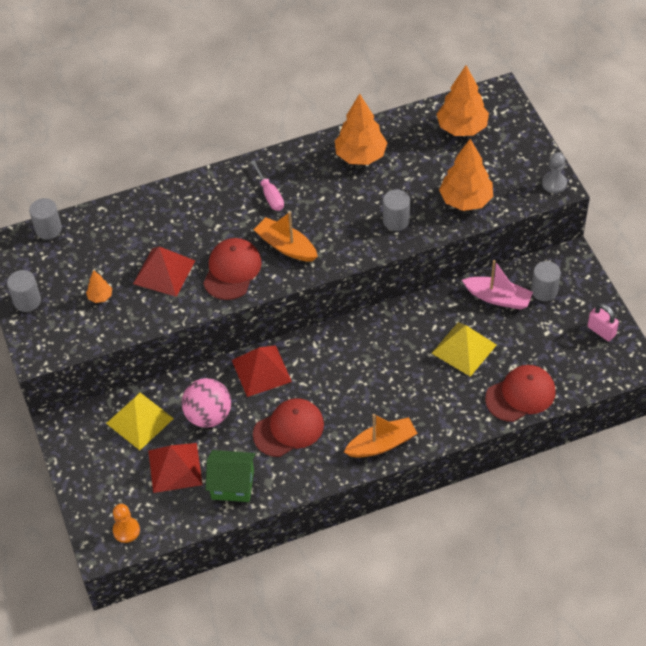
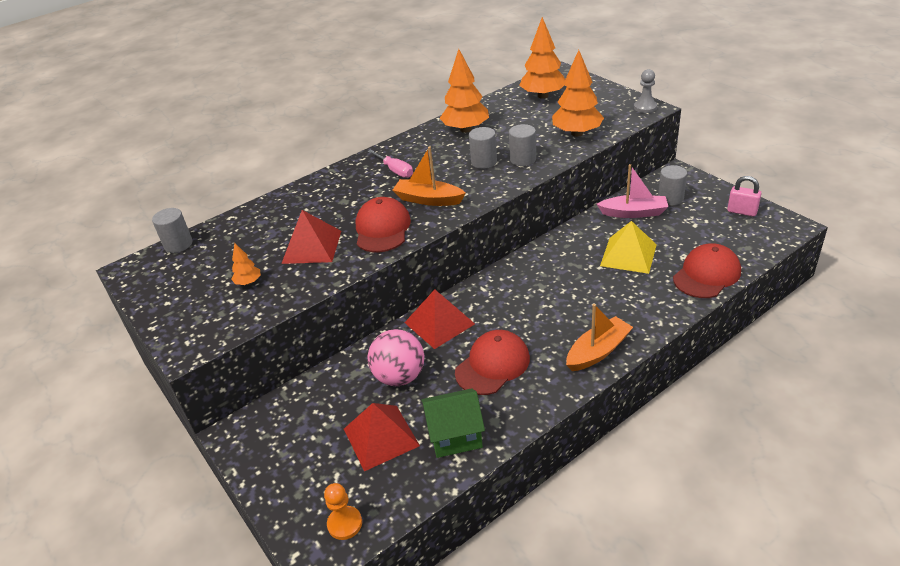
camera: 15 degrees left, 15 degrees down
grey cylinder [7,270,41,312] -> grey cylinder moved to [469,127,497,169]
yellow pyramid [106,393,174,450] -> none

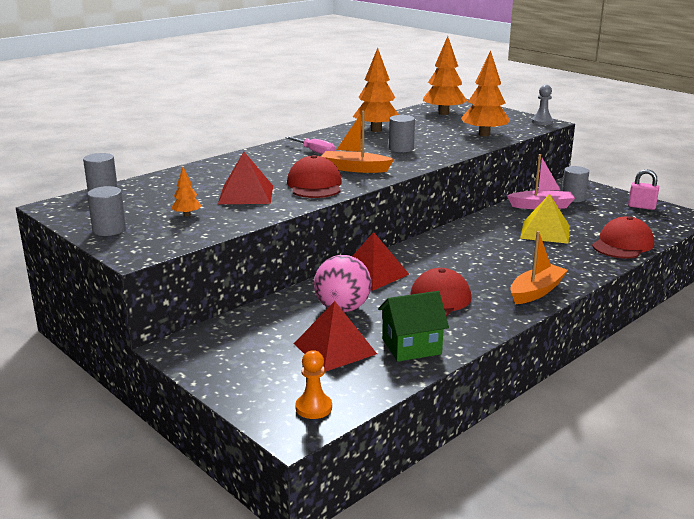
camera: 10 degrees left, 15 degrees down
grey cylinder [509,124,536,166] -> grey cylinder moved to [87,186,126,236]

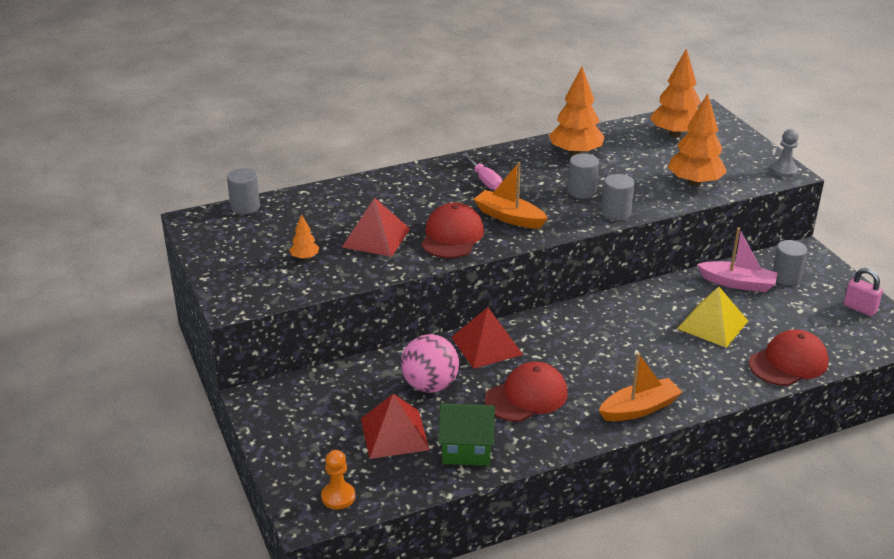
camera: 20 degrees right, 10 degrees up
grey cylinder [87,186,126,236] -> grey cylinder moved to [602,174,634,220]

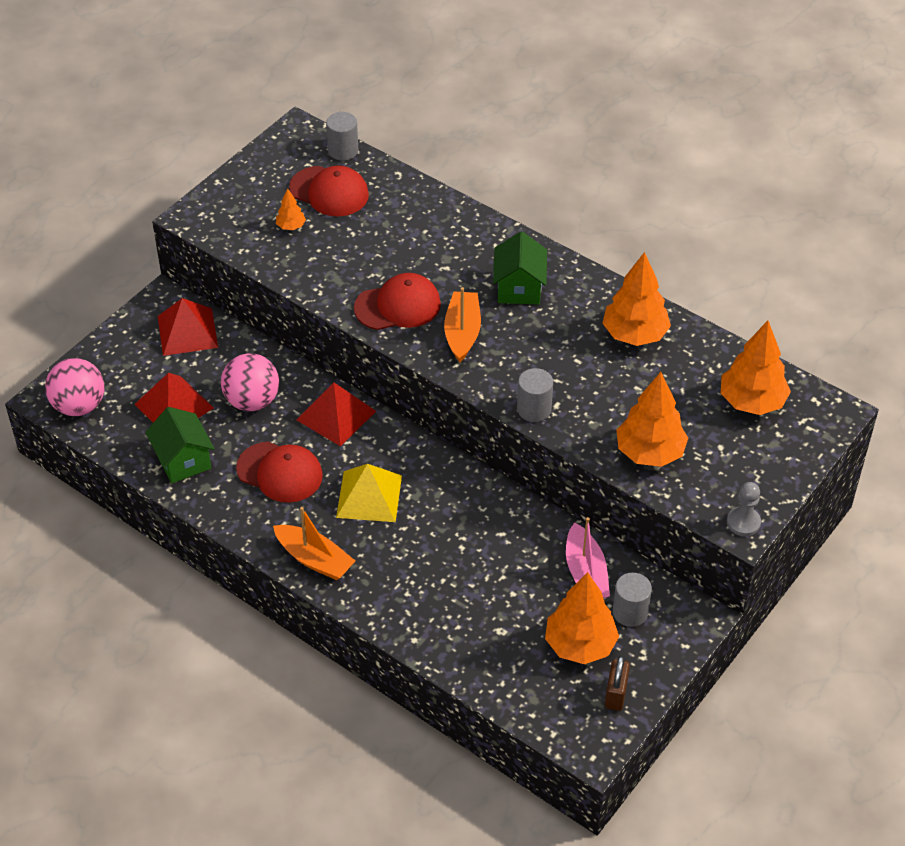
camera: 60 degrees right, 15 degrees up
orange pawn [321,450,355,510] -> pink ball [45,358,104,416]
red pyramid [342,198,410,257] -> red pyramid moved to [158,298,218,356]
pink screwdriver [462,153,502,190] -> green house [493,232,547,304]
grey cylinder [568,154,599,199] -> none
yellow pyramid [677,287,748,348] -> yellow pyramid moved to [336,464,402,522]
red cap [749,330,829,386] -> red cap moved to [289,165,369,217]
pink padlock [844,268,883,316] -> brown padlock [605,656,630,711]
none -> orange tree [545,572,619,664]

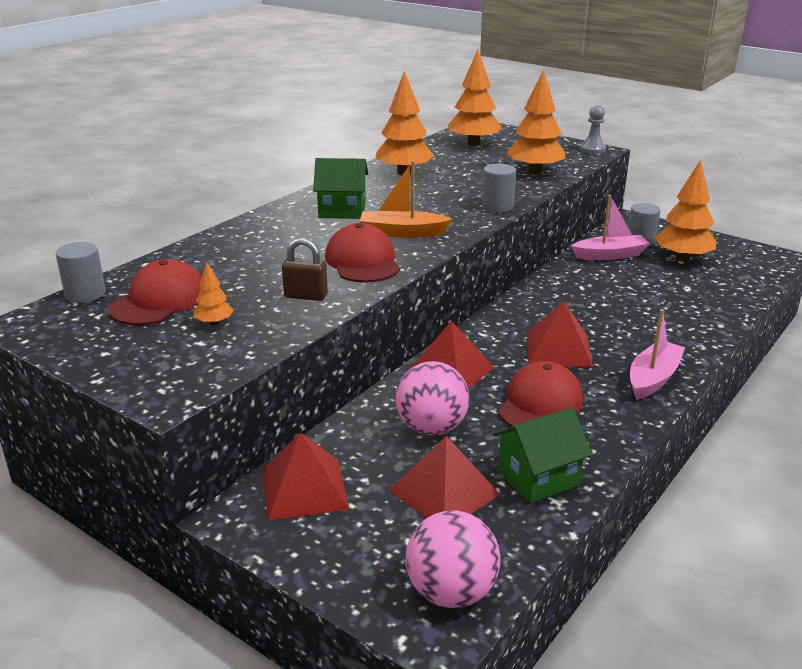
camera: 90 degrees left, 20 degrees down
orange boat [273,507,355,580] -> pink boat [630,309,685,400]
yellow pyramid [336,464,402,522] -> red pyramid [526,301,593,368]
brown padlock [605,656,630,711] -> brown padlock moved to [282,238,328,301]

